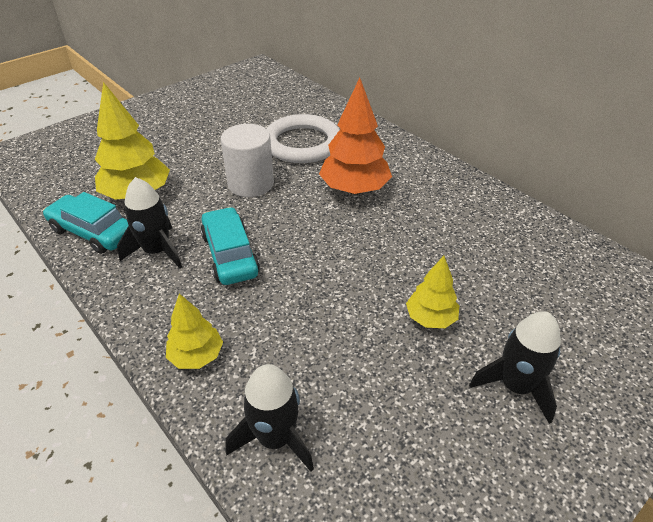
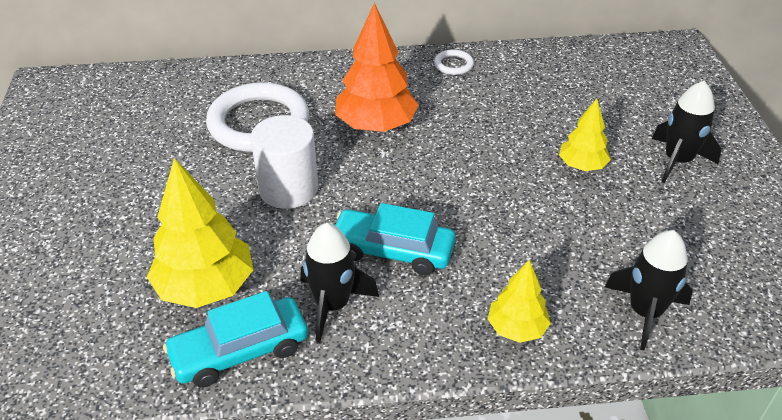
camera: 55 degrees left, 0 degrees up
none -> white ring [434,49,474,75]

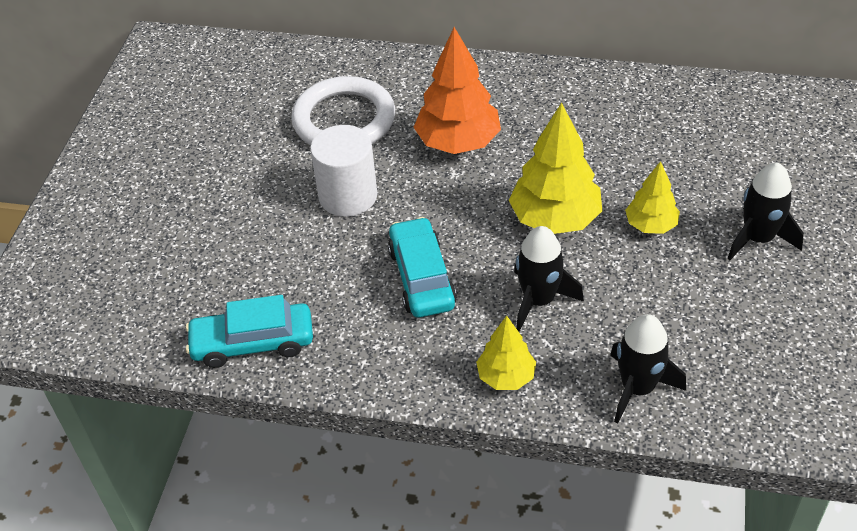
camera: 20 degrees right, 5 degrees up
yellow tree [147,158,253,308] -> yellow tree moved to [509,102,602,234]
black rocket [301,223,379,343] -> black rocket moved to [514,226,584,332]
turquoise car [335,203,456,275] -> turquoise car turned 45 degrees clockwise [388,217,457,318]
white ring [434,49,474,75] -> none

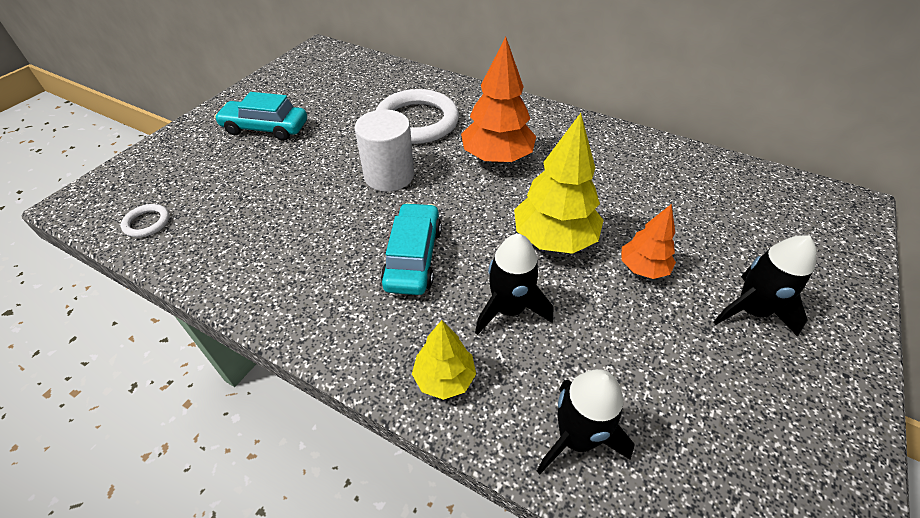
camera: 15 degrees right, 0 degrees up
turquoise car [186,295,313,368] -> turquoise car moved to [214,92,307,141]
yellow tree [625,161,680,234] -> orange tree [621,204,676,279]
none -> white ring [121,204,170,237]

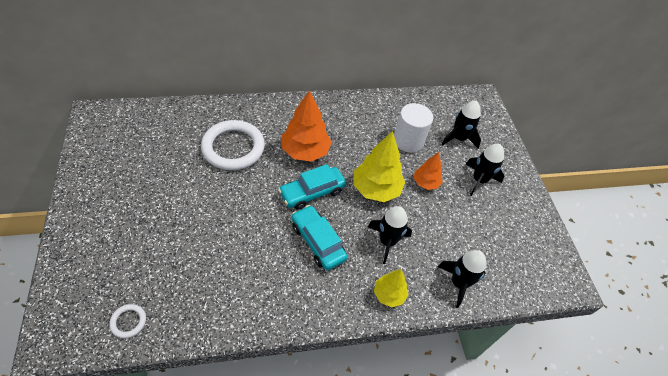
camera: 45 degrees left, 5 degrees up
turquoise car [214,92,307,141] -> turquoise car moved to [279,164,346,210]
white cylinder [355,109,414,192] -> white cylinder moved to [394,103,433,153]
none -> black rocket [441,101,481,148]

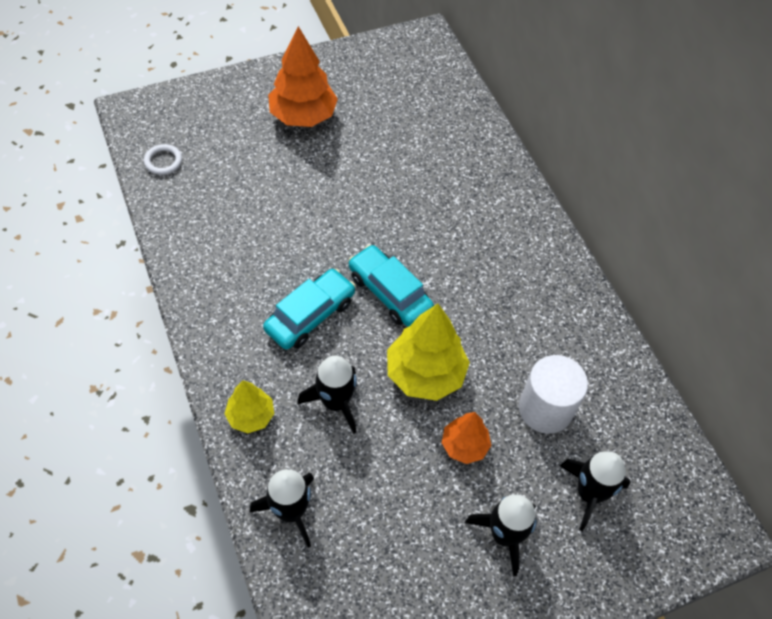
camera: 80 degrees right, 5 degrees up
white ring [201,120,265,170] -> none
orange tree [282,90,332,162] -> orange tree moved to [268,26,338,127]

